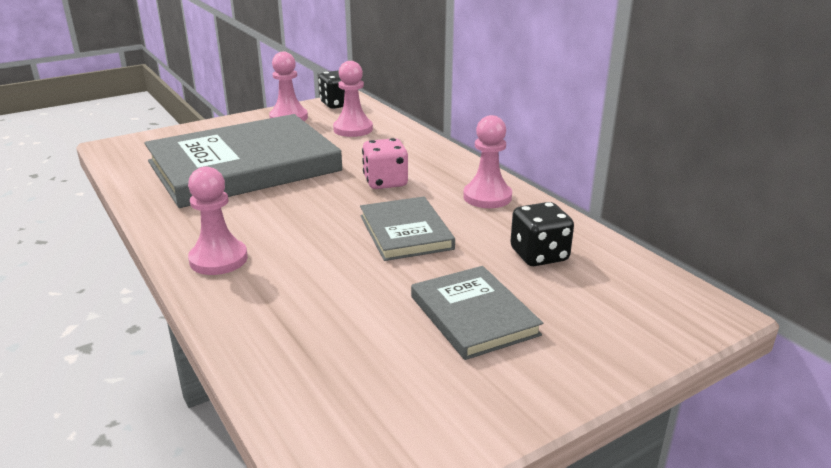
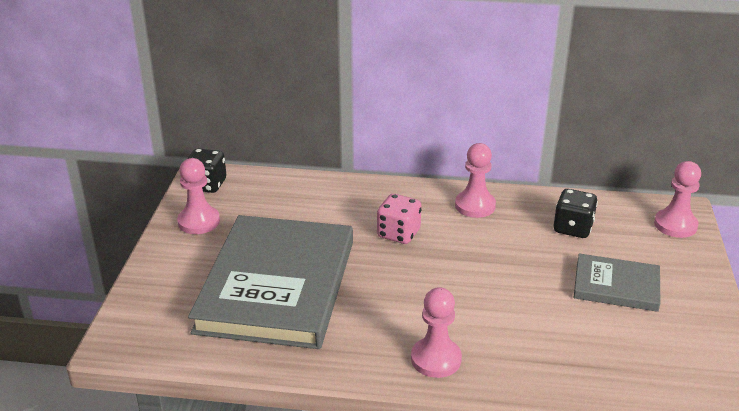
camera: 50 degrees left, 5 degrees up
pink pawn [333,61,373,137] -> pink pawn moved to [654,161,701,238]
grey book [360,196,455,261] -> none

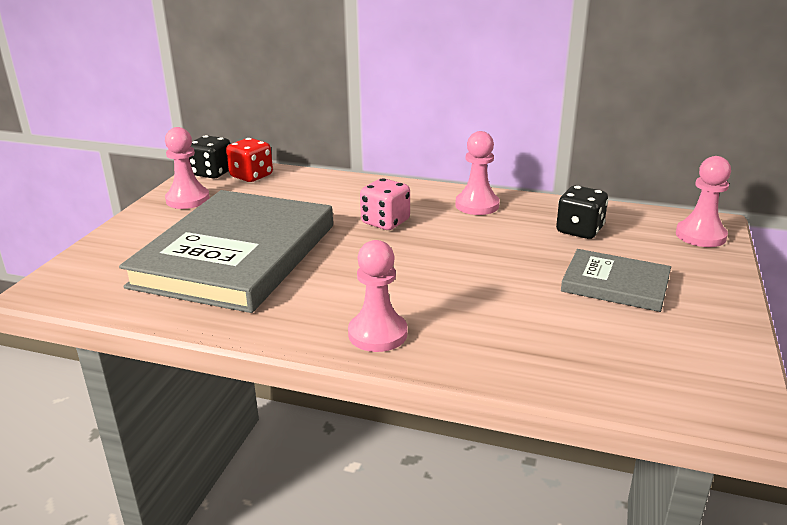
camera: 10 degrees right, 5 degrees down
none -> red dice [226,138,273,182]

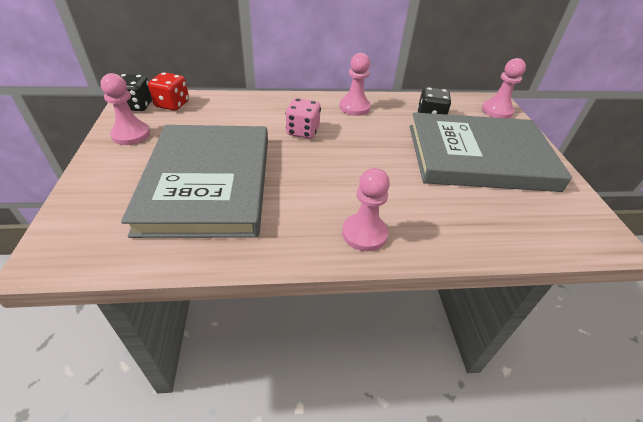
camera: 25 degrees left, 15 degrees up
grey book [561,249,671,312] -> grey book [410,112,572,192], size x2.05

